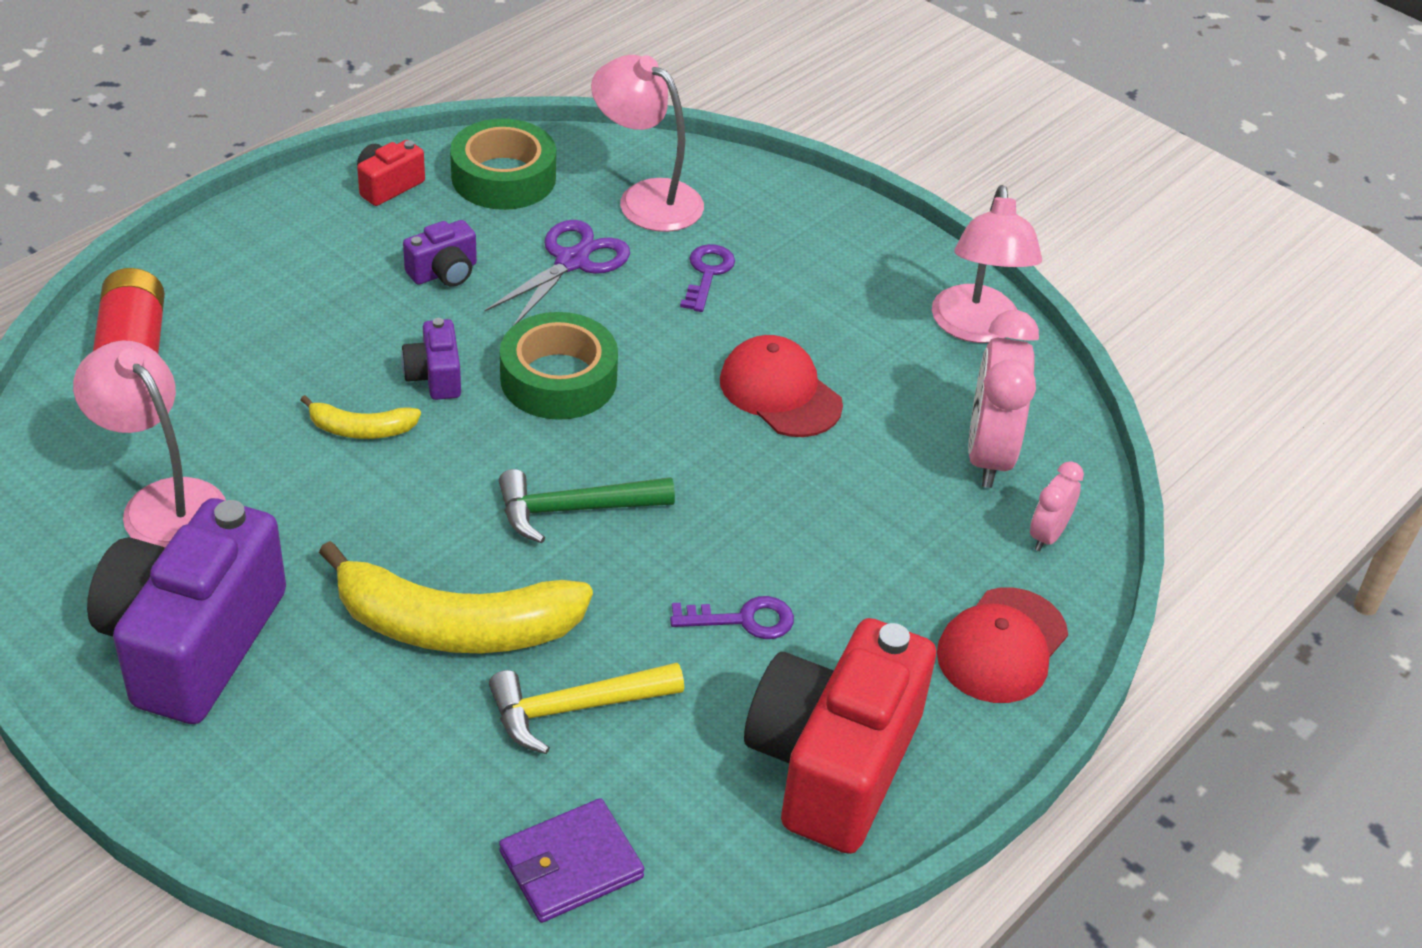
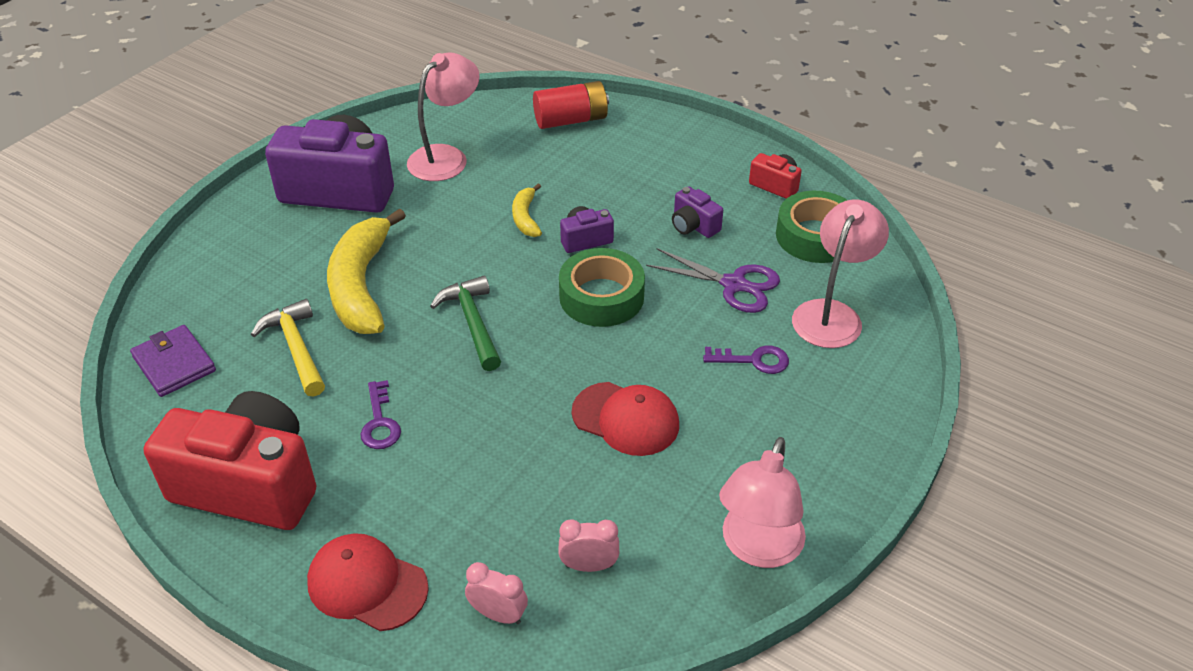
camera: 85 degrees right, 0 degrees up
red cap [720,335,843,437] -> red cap turned 75 degrees clockwise [572,382,679,456]
pink lamp [932,185,1042,343] -> pink lamp turned 60 degrees counterclockwise [719,437,806,568]
pink clock [968,310,1039,488] -> pink clock [558,519,619,572], size x0.52

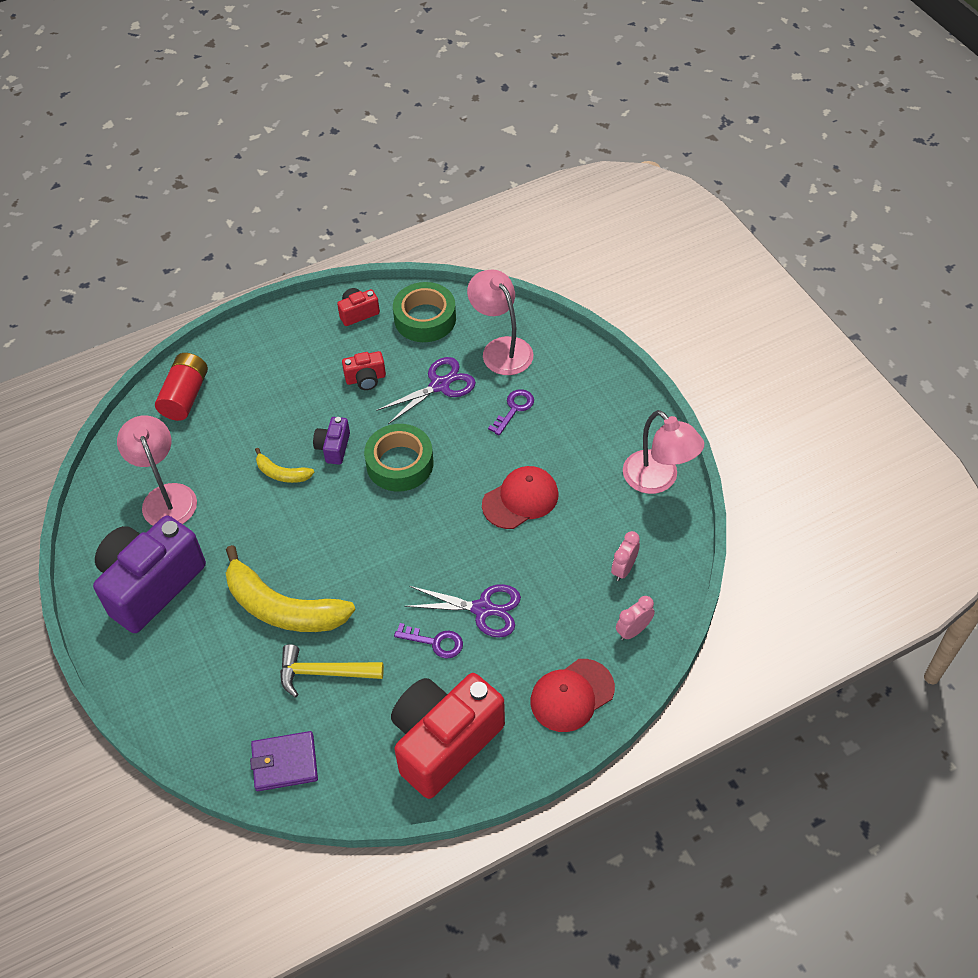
camera: 60 degrees left, 10 degrees up
green hammer [430,276,501,371] -> none
purple camera [672,186,723,238] -> red camera [342,351,386,390]
none -> purple scissors [404,584,521,638]

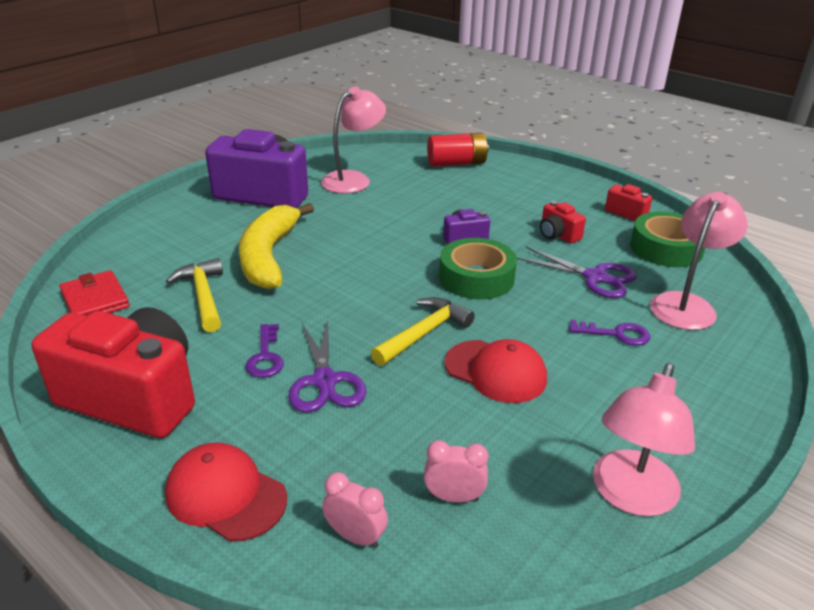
camera: 65 degrees right, 20 degrees down
purple wallet [250,731,318,791] -> red wallet [60,270,130,316]
yellow banana [255,448,314,483] -> none
none -> yellow hammer [371,297,475,366]

